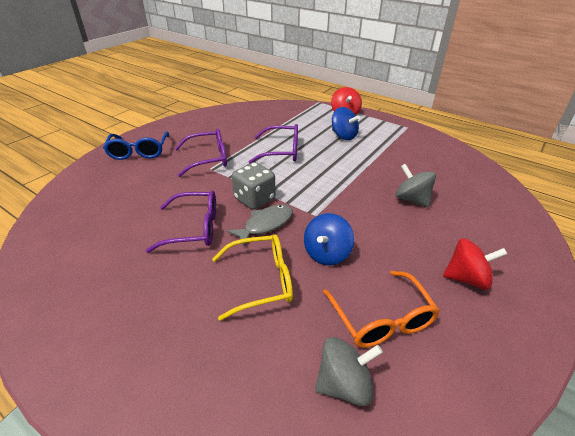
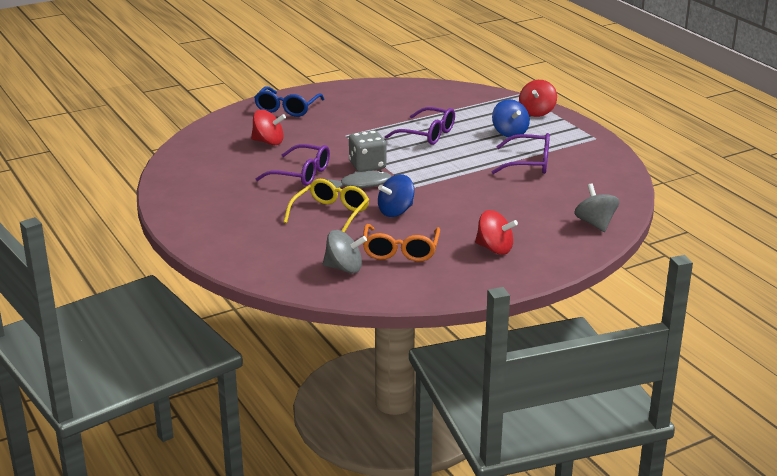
camera: 25 degrees right, 10 degrees down
purple glasses [175,129,227,177] -> purple glasses moved to [492,133,550,174]
yellow glasses [212,234,293,321] -> yellow glasses turned 75 degrees counterclockwise [284,179,369,232]
grey spinning top [396,164,436,207] -> grey spinning top moved to [574,183,619,232]
none -> red spinning top [251,109,286,145]

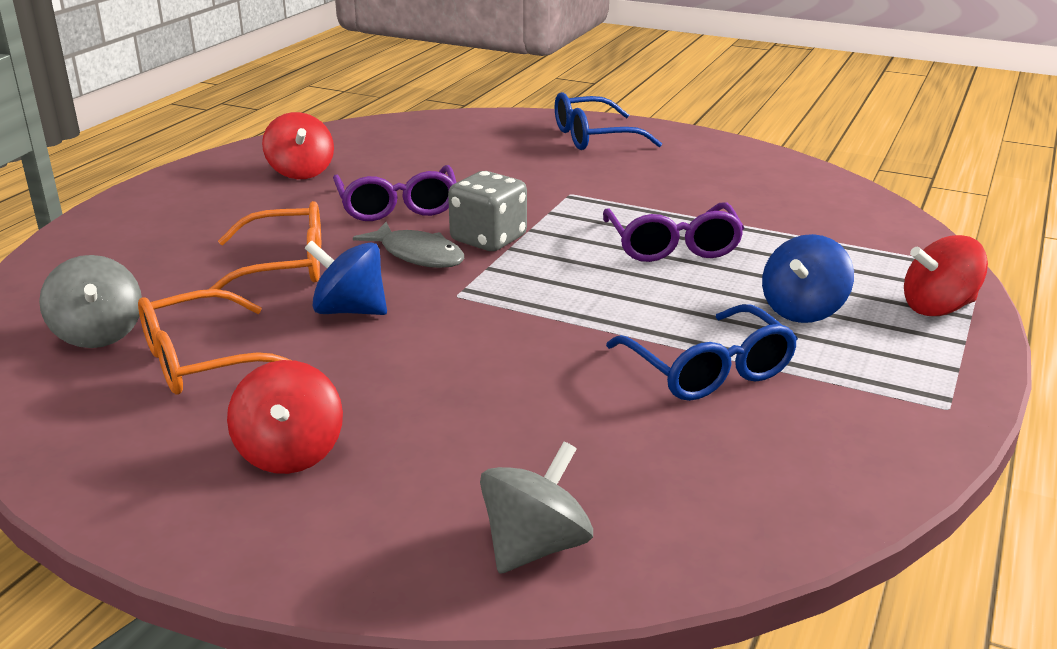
camera: 55 degrees right, 0 degrees up
red spinning top [251,109,286,145] -> red spinning top moved to [262,112,334,179]
yellow glasses [284,179,369,232] -> orange glasses [209,201,321,298]
purple glasses [492,133,550,174] -> blue glasses [606,304,798,401]

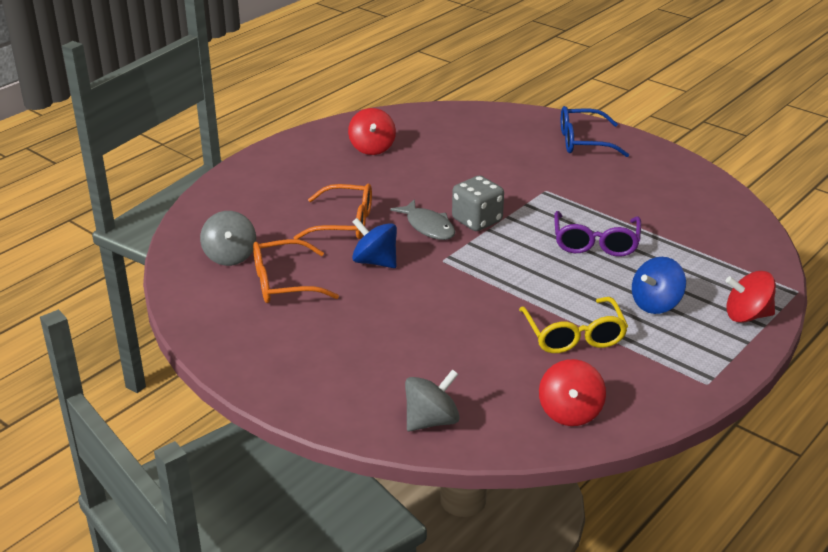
camera: 15 degrees right, 5 degrees up
red spinning top [227,360,343,474] -> red spinning top moved to [539,359,606,426]
purple glasses [333,165,457,221] -> none
blue glasses [606,304,798,401] -> yellow glasses [519,297,628,353]

